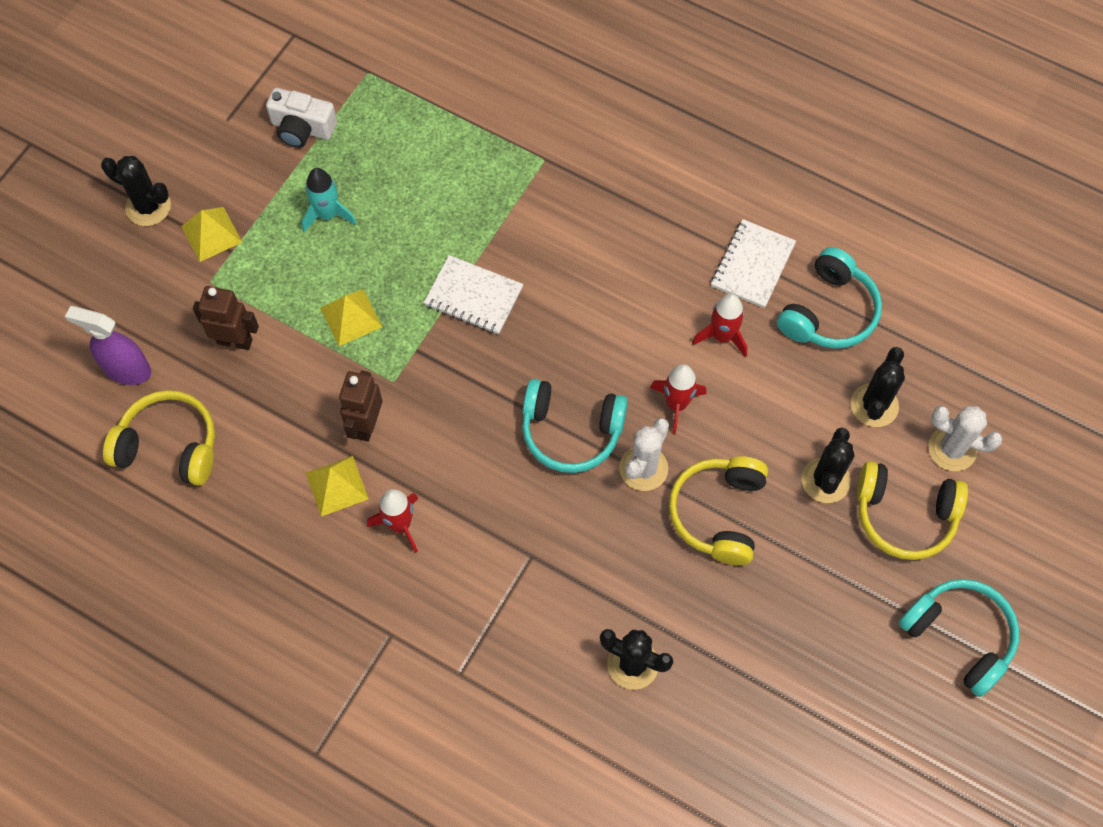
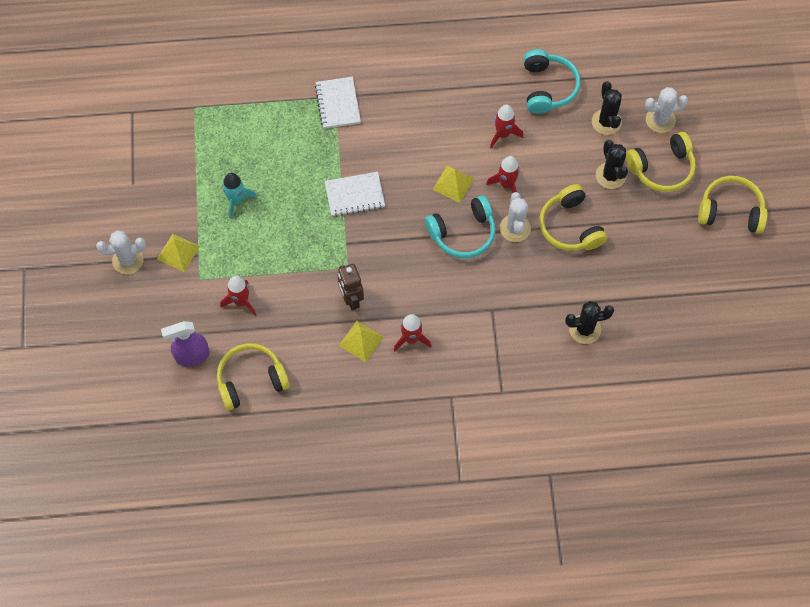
camera: 35 degrees left, 0 degrees up
black cactus [101,156,171,226] -> white cactus [96,230,146,274]
brown robot [193,286,259,350] -> red rocket [220,276,256,316]
white camera [266,88,337,148] -> none
yellow pyramid [320,289,382,346] -> yellow pyramid moved to [433,166,474,203]
white notebook [711,219,796,308] -> white notebook moved to [315,77,361,129]
turquoise headphones [899,579,1019,697] -> yellow headphones [698,176,768,234]

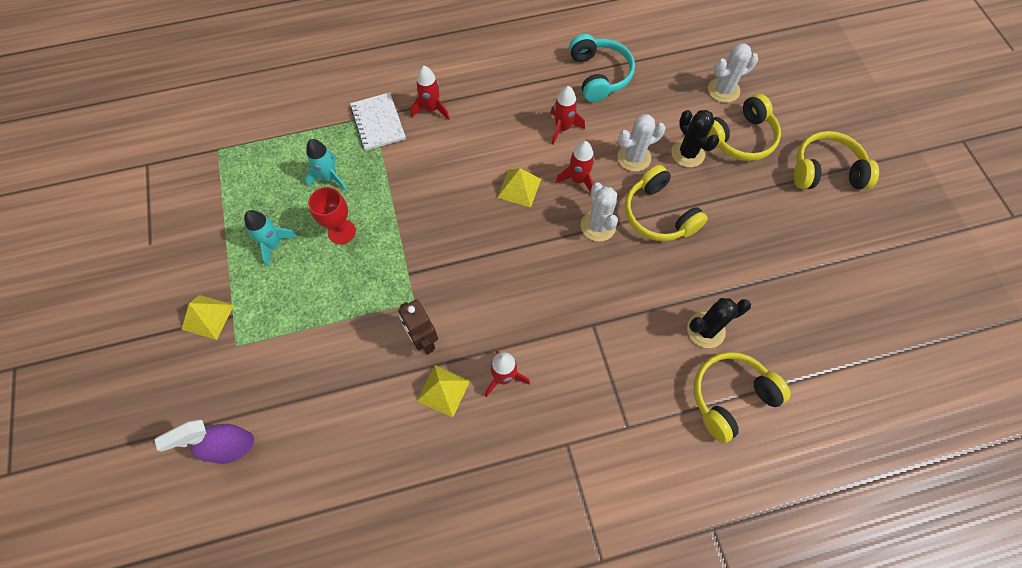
camera: 10 degrees left, 0 degrees up
white cactus [96,230,146,274] -> white cactus moved to [617,114,666,172]
yellow headphones [217,343,290,411] -> yellow headphones moved to [694,352,791,443]
red rocket [220,276,256,316] -> red rocket moved to [411,66,450,120]
white notebook [325,172,385,217] -> none
turquoise headphones [425,195,496,258] -> none
black cactus [592,81,622,135] -> none
none -> turquoise rocket [305,139,347,191]
none -> red goblet [308,187,356,244]

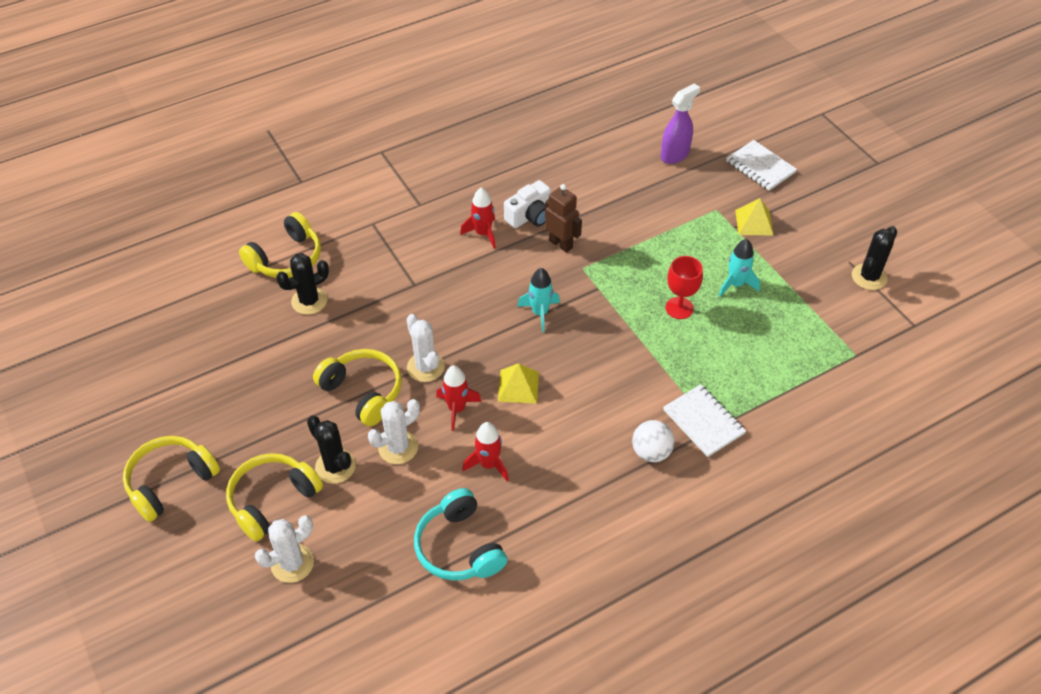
camera: 165 degrees right, 15 degrees down
turquoise rocket [305,139,347,191] -> turquoise rocket moved to [517,268,560,332]
red rocket [411,66,450,120] -> white ball [632,420,675,462]
yellow pyramid [417,365,470,417] -> white camera [504,180,551,228]
yellow headphones [794,131,879,189] -> yellow headphones turned 150 degrees clockwise [123,436,220,522]
none -> white notebook [726,140,797,191]
none -> black cactus [852,226,897,290]

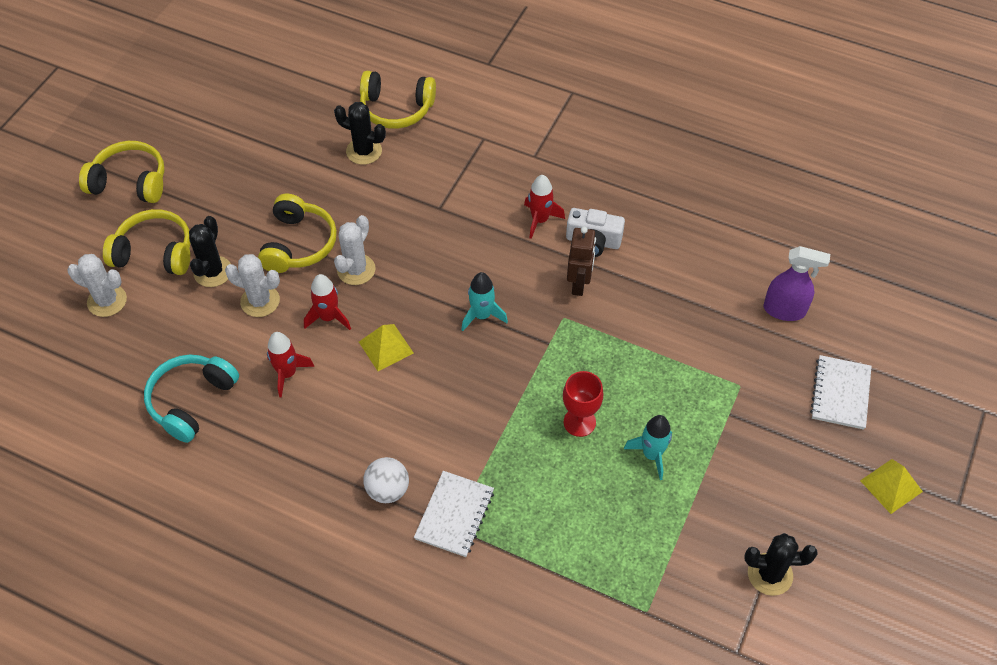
camera: 55 degrees right, 5 degrees up
yellow pyramid [735,198,773,235] -> yellow pyramid moved to [860,459,923,514]

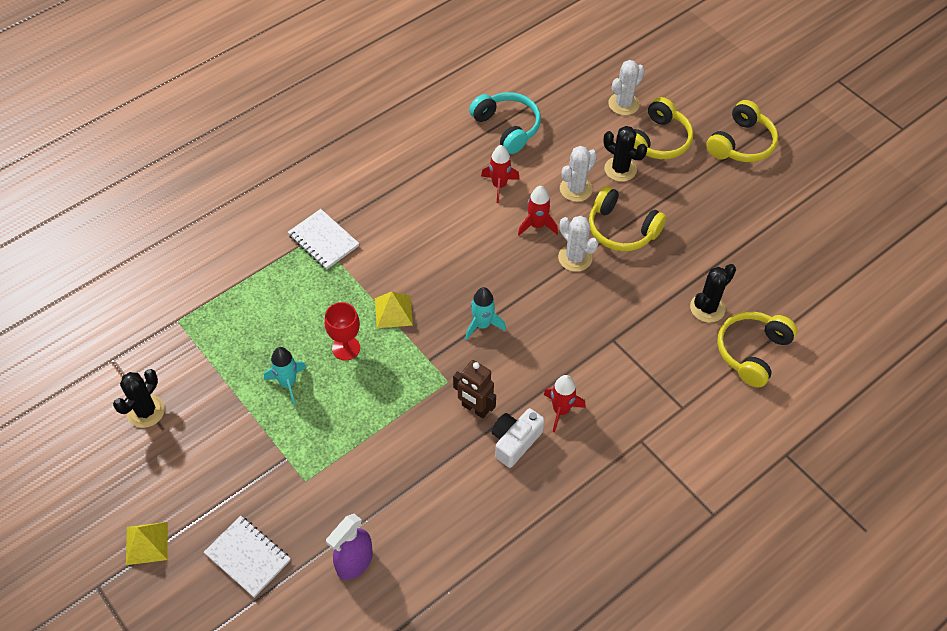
camera: 115 degrees right, 0 degrees up
yellow pyramid [359,324,413,371] -> yellow pyramid moved to [375,292,413,328]
white ball [363,457,409,503] -> none

